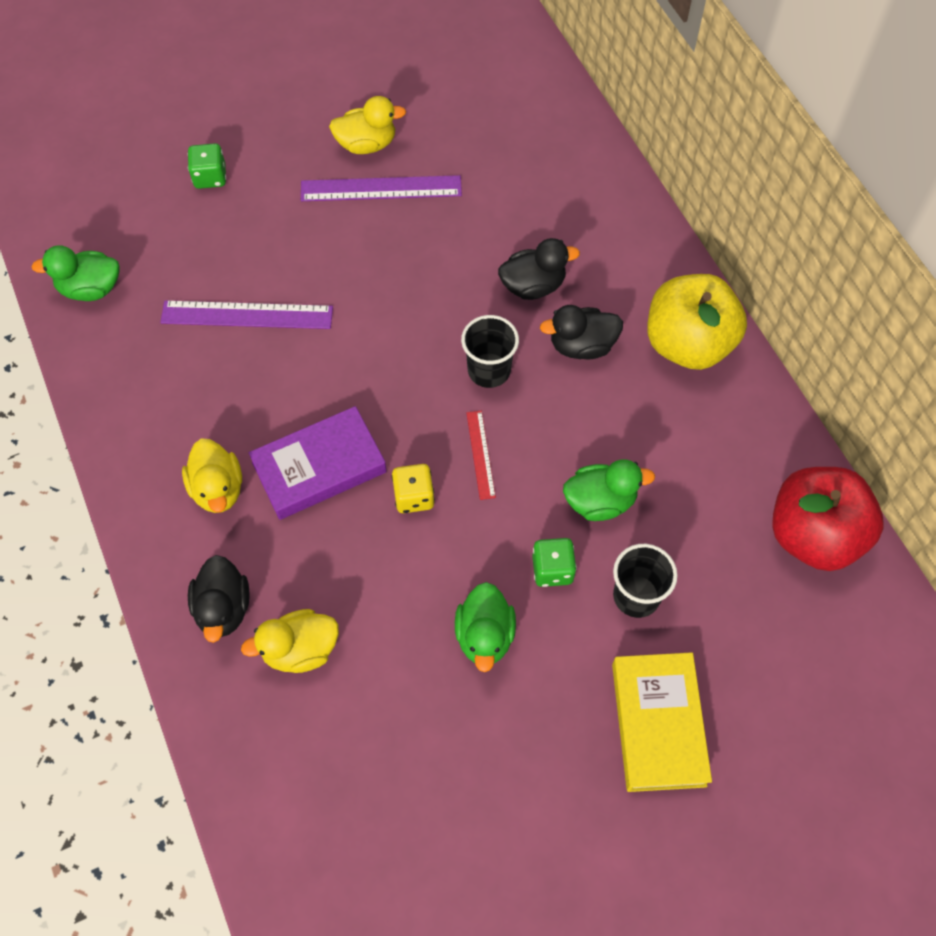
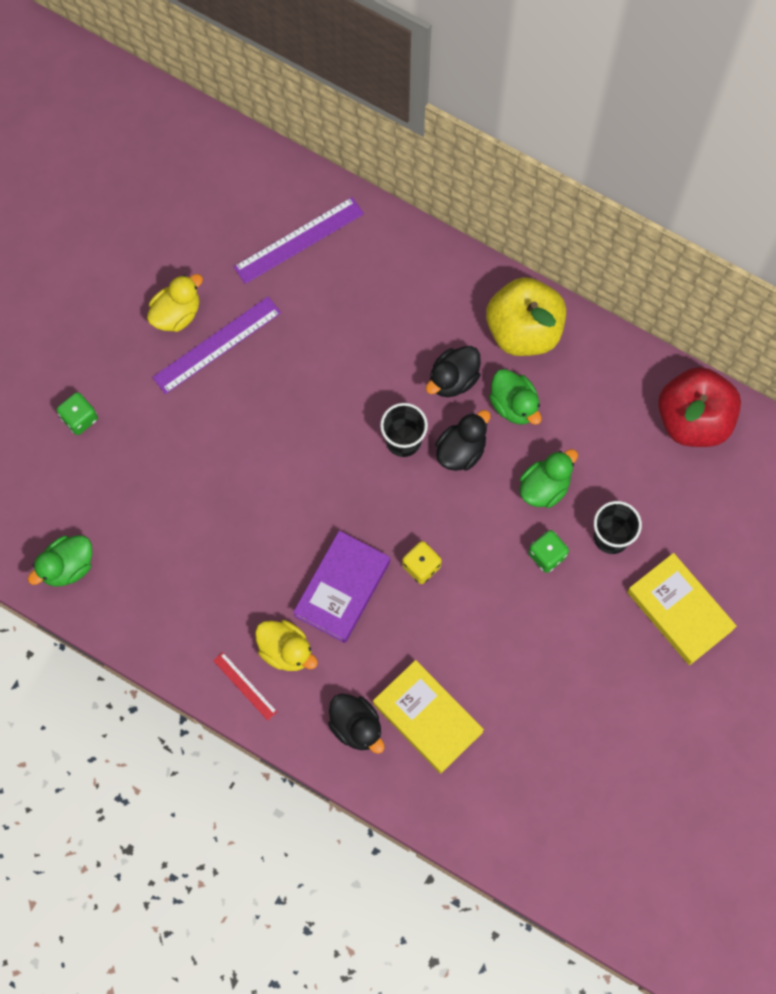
camera: 35 degrees left, 10 degrees up
purple ruler [160,300,333,329] -> purple ruler moved to [234,197,364,284]
yellow duck [241,609,339,673] -> yellow book [373,660,484,773]
green duck [455,582,516,672] -> green duck moved to [489,369,542,425]
red ruler [467,411,496,500] -> red ruler moved to [213,652,277,721]
black duck [498,238,580,300] -> black duck moved to [435,410,491,471]

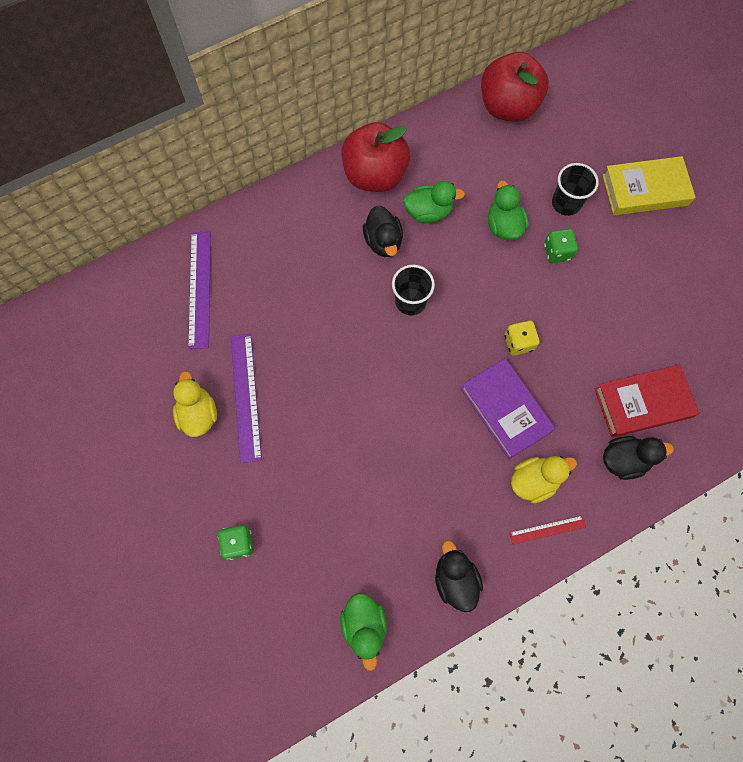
camera: 60 degrees left, 0 degrees up
yellow book [373,660,484,773] -> red book [595,365,699,437]
black duck [435,410,491,471] -> black duck moved to [435,540,483,612]
yellow apple [486,277,566,356] -> red apple [341,122,410,192]

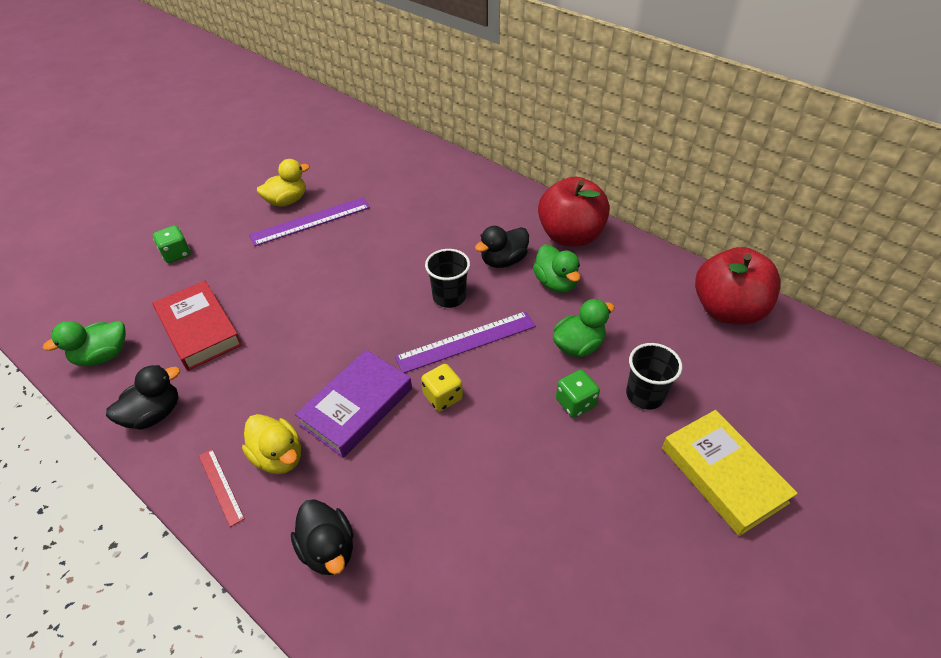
camera: 70 degrees right, 25 degrees down
purple ruler [188,231,211,349] -> purple ruler moved to [395,311,536,373]
red book [595,365,699,437] -> red book moved to [152,281,242,371]

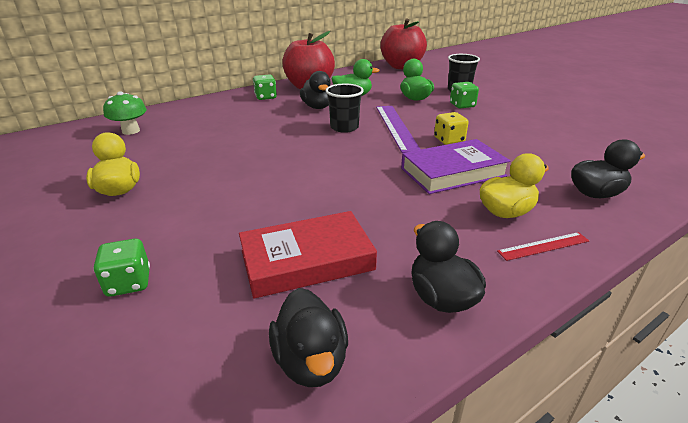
camera: 75 degrees left, 15 degrees down
green duck [43,321,126,366] -> black duck [269,288,348,387]
purple ruler [249,197,370,246] -> none
purple book [295,350,412,458] -> purple book turned 75 degrees counterclockwise [401,139,511,194]
yellow book [662,410,798,536] -> none
none -> green mushroom [103,91,147,135]
none -> green dice [253,74,277,100]

